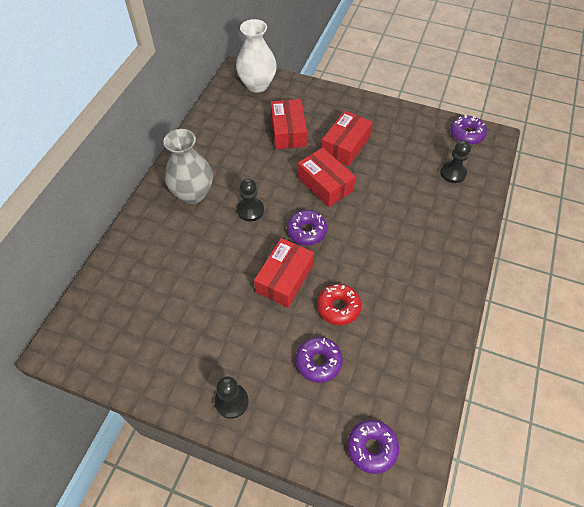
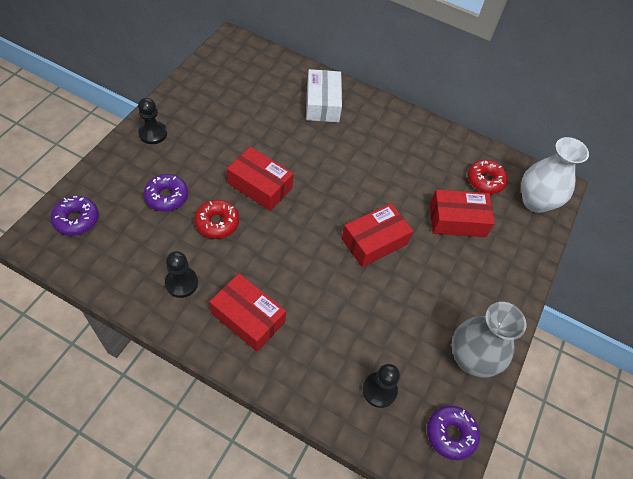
camera: 90 degrees right, 0 degrees up
grey vase [163,129,213,204] -> grey vase moved to [452,302,527,378]
black pawn [237,178,264,222] -> black pawn moved to [165,251,198,298]
purple donut [287,210,327,245] -> none
red box [321,111,373,166] -> red box moved to [209,273,286,352]
none -> white box [306,69,342,122]
none -> red donut [467,160,508,194]

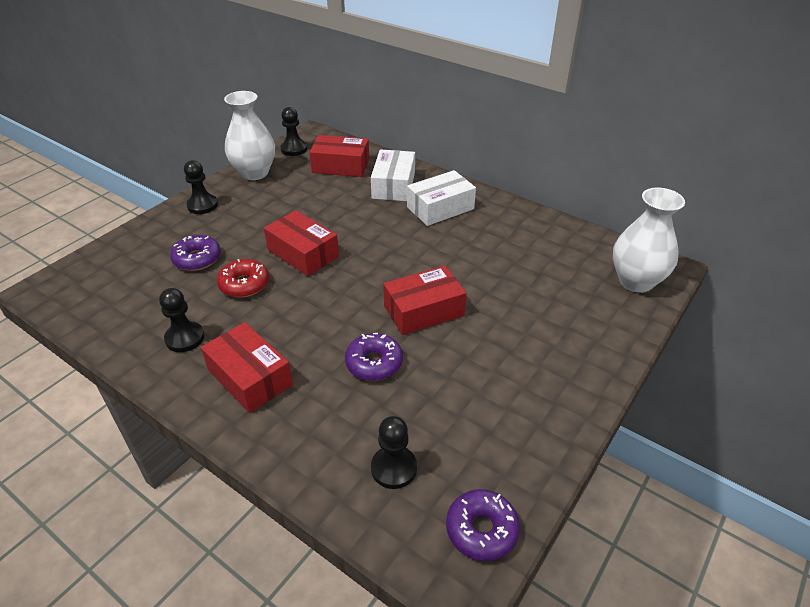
camera: 15 degrees right, 15 degrees down
purple donut [50,196,99,236] -> purple donut moved to [345,333,403,381]
red box [430,189,495,237] -> red box moved to [309,135,369,177]
grey vase [452,302,527,378] -> none
red donut [467,160,508,194] -> none
none -> white vase [224,91,275,180]
none -> black pawn [280,107,307,156]
none -> white box [407,170,476,226]

